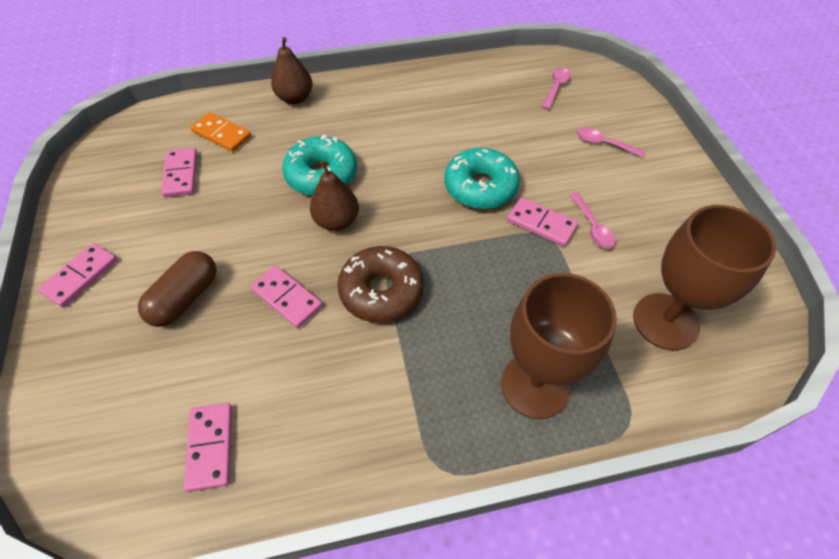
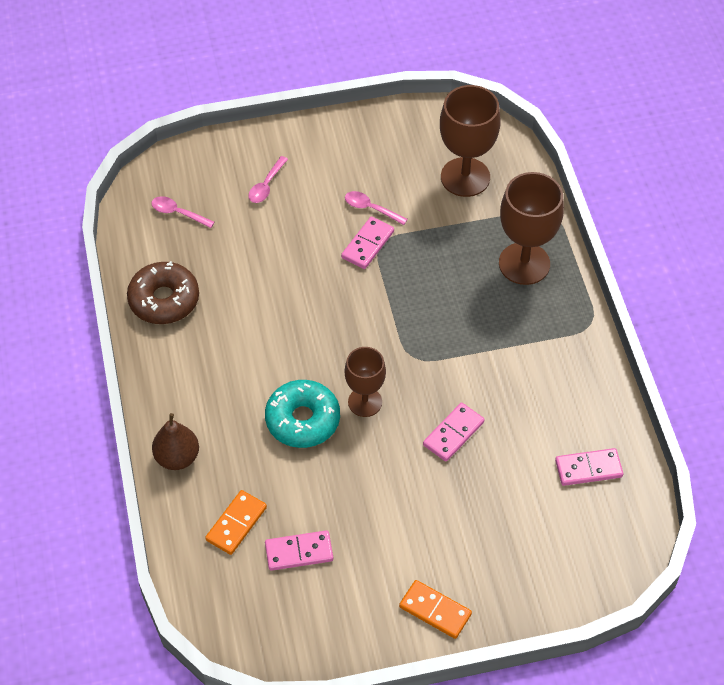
camera: 90 degrees left, 0 degrees up
pink domino [38,243,117,308] -> orange domino [399,580,472,639]
brown capsule [138,251,216,327] -> none
brown pear [310,161,359,231] -> brown goblet [344,347,386,417]
brown donut [337,246,424,323] -> brown donut moved to [127,261,199,324]
turquoise donut [444,148,520,209] -> none
pink spoon [570,193,615,249] -> pink spoon turned 135 degrees counterclockwise [345,191,408,225]

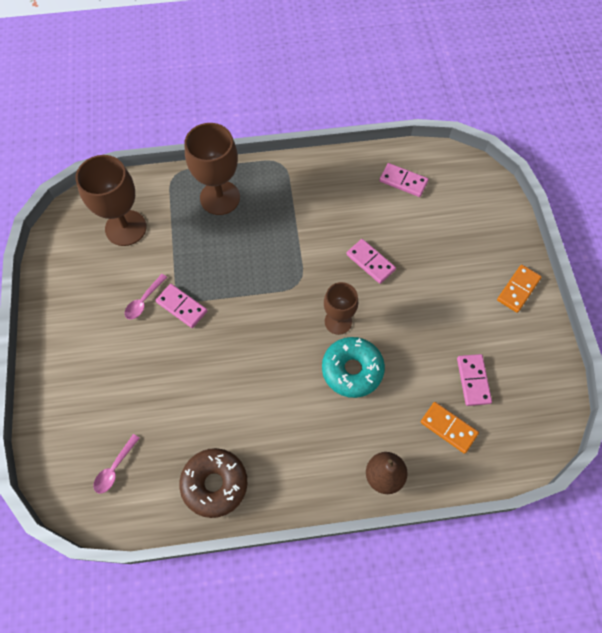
camera: 85 degrees left, 10 degrees up
pink spoon [248,156,288,203] -> none
pink domino [555,448,623,486] -> pink domino turned 60 degrees counterclockwise [379,163,429,197]

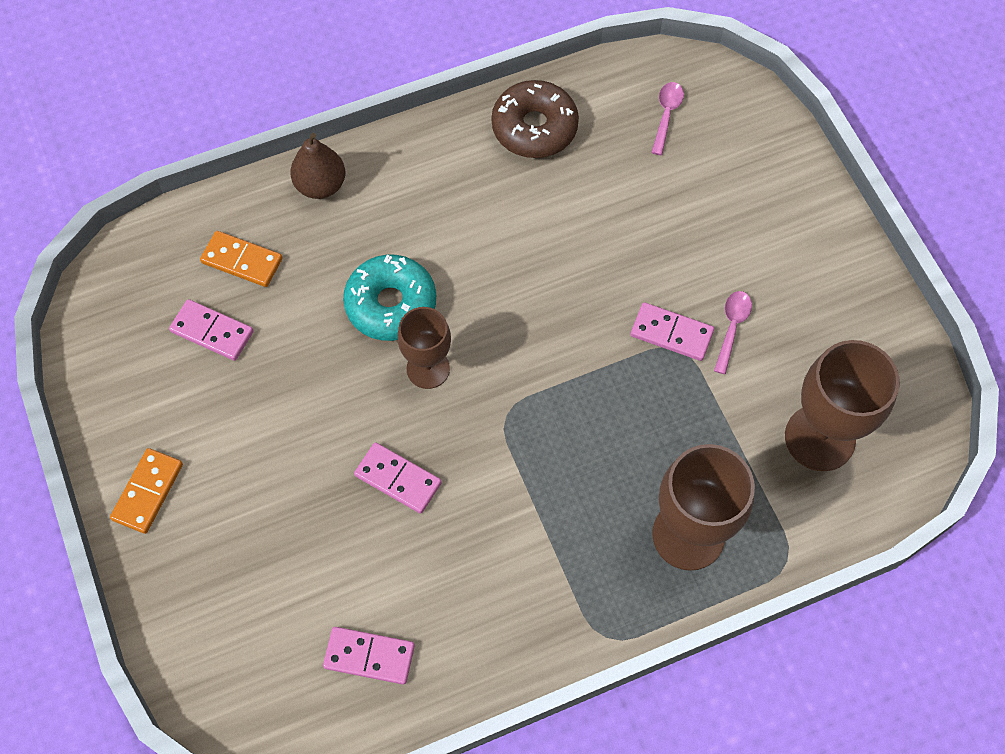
camera: 165 degrees right, 0 degrees up
pink domino [457,354,492,406] -> pink domino turned 45 degrees counterclockwise [169,299,254,361]

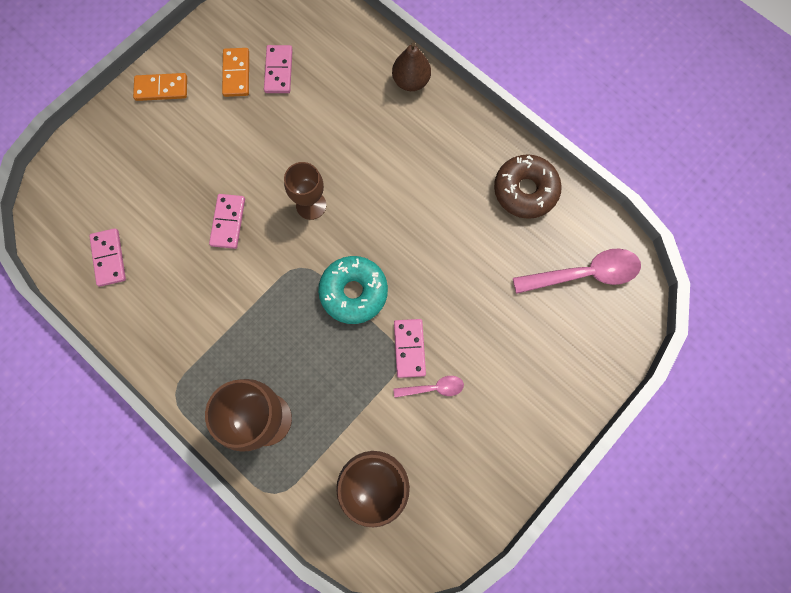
camera: 65 degrees right, 10 degrees up
orange domino [200,231,283,287] -> orange domino moved to [222,48,249,97]
turquoise donut [343,254,436,341] -> turquoise donut moved to [318,256,388,324]
pink spoon [651,82,684,155] -> pink spoon [513,248,641,294], size x1.89

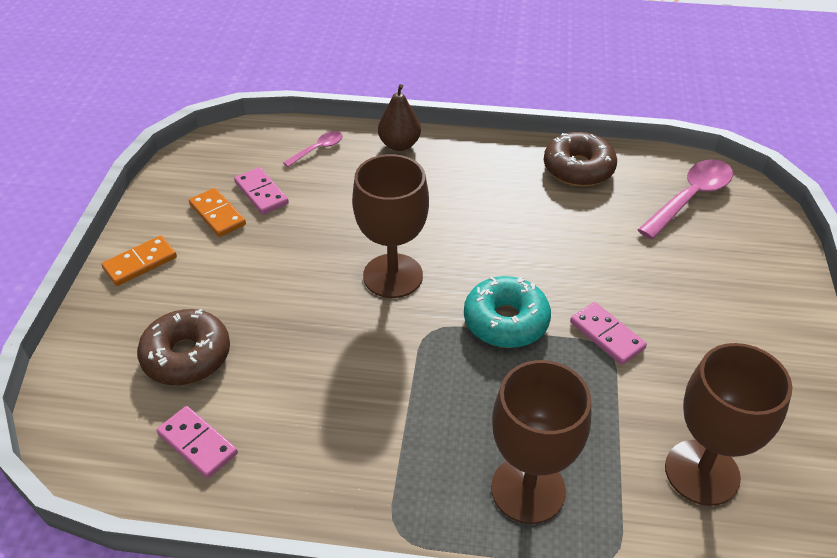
camera: 35 degrees left, 30 degrees down
pink domino [209,194,245,249] -> none
brown goblet [284,162,326,220] -> brown goblet [352,154,429,298], size x1.59
pink spoon [393,376,464,398] -> pink spoon moved to [283,131,343,167]
none -> brown donut [137,309,230,385]

